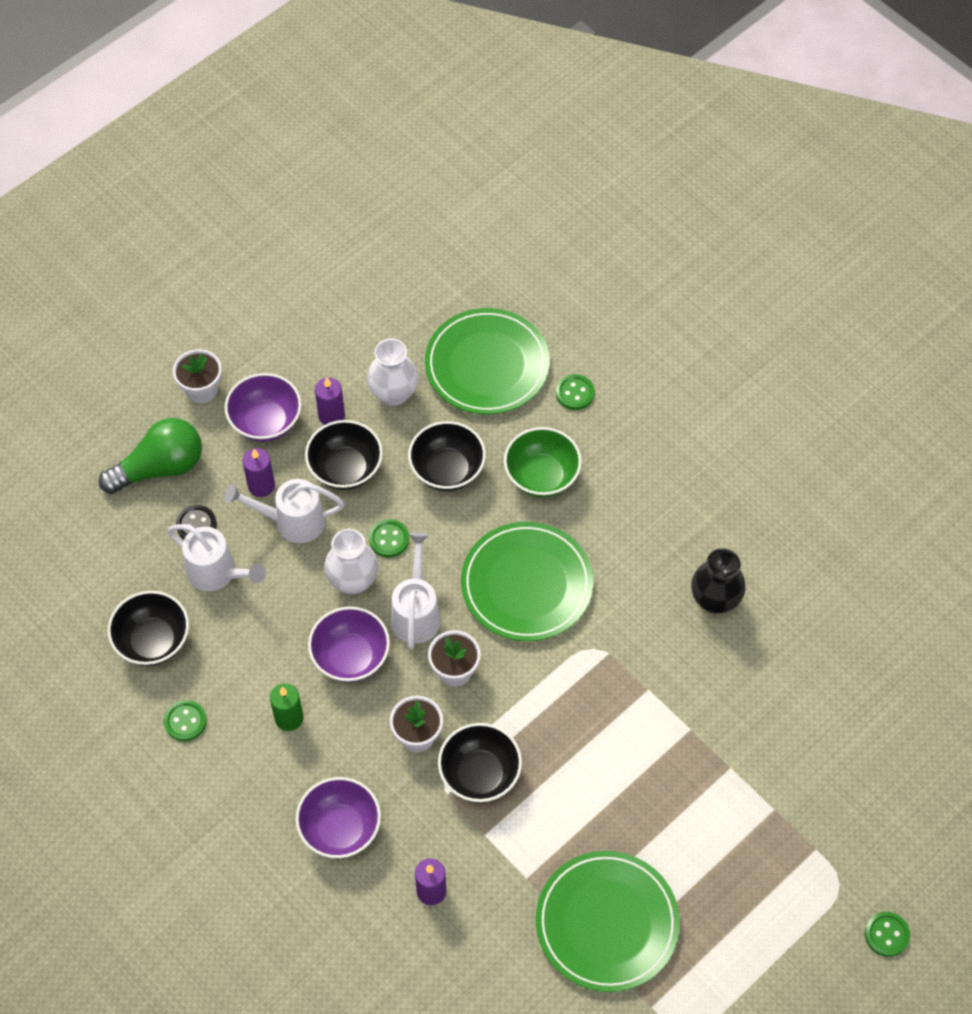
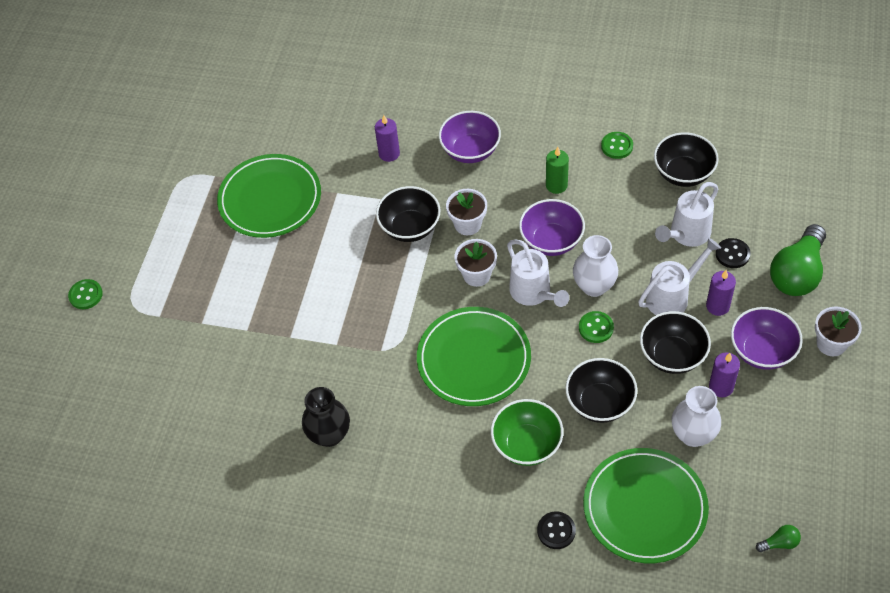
camera: 150 degrees right, 5 degrees down
white watering can [167,524,266,591] -> white watering can turned 45 degrees counterclockwise [655,182,718,247]
green button [556,374,595,410] -> black button [537,512,576,549]
none -> green light bulb [756,525,801,552]

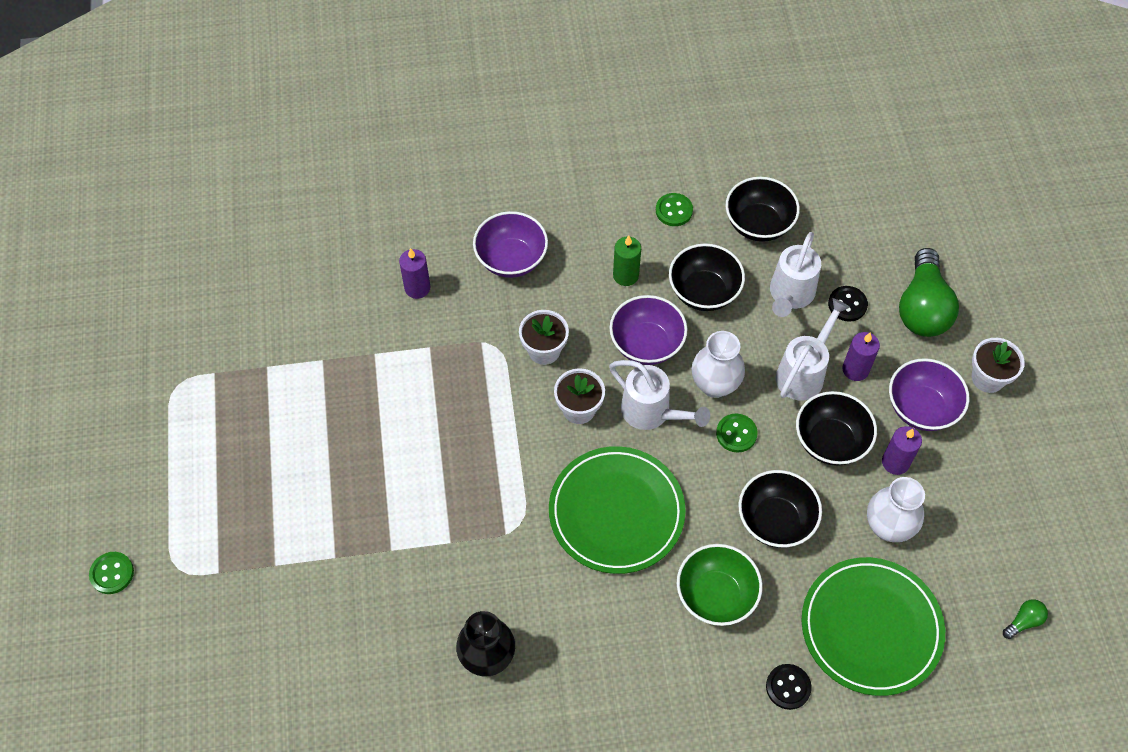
camera: 25 degrees left, 5 degrees up
green plate [217,154,321,238] -> none
black bowl [376,186,440,242] -> black bowl moved to [669,243,745,311]

